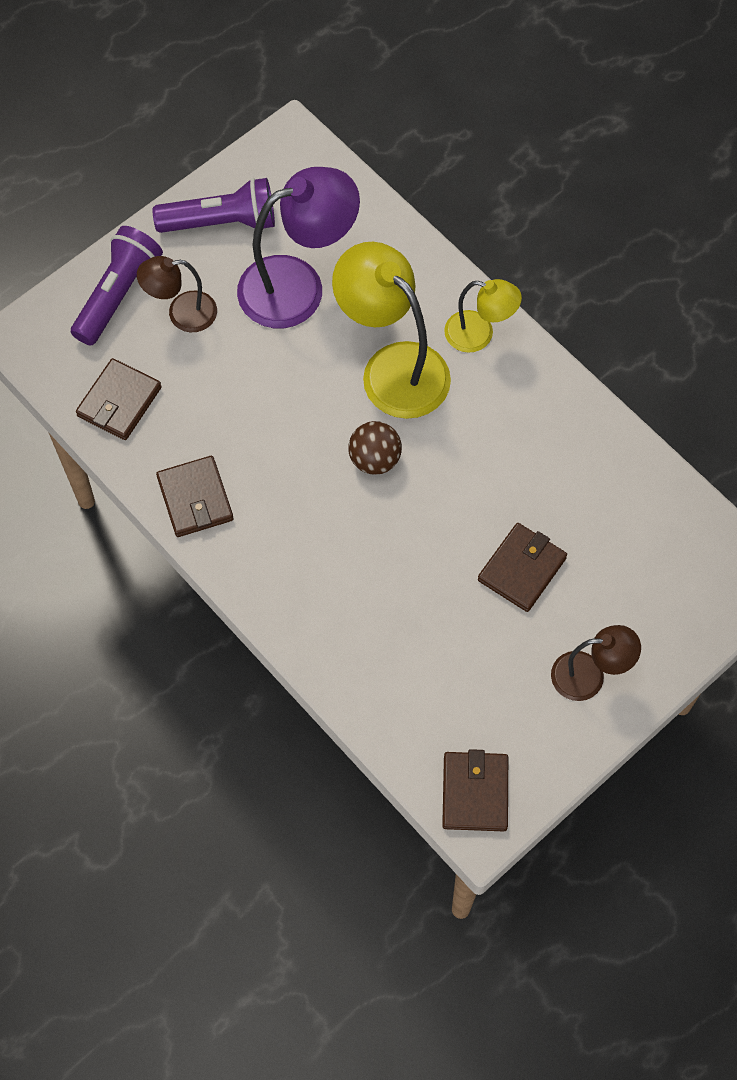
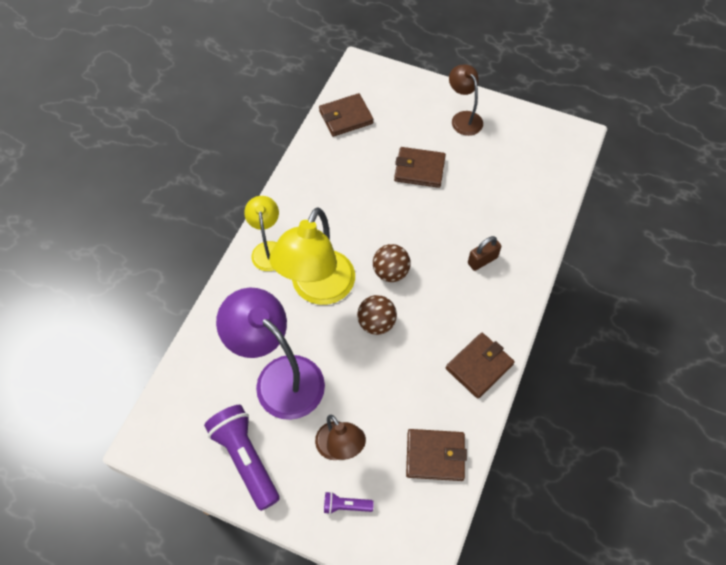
camera: 115 degrees left, 5 degrees down
purple flashlight [71,226,163,346] -> purple flashlight [324,492,374,514], size x0.47
brown wallet [442,749,508,831] -> brown wallet moved to [319,93,374,137]
none -> brown ball [357,295,397,335]
none -> brown padlock [468,236,501,271]

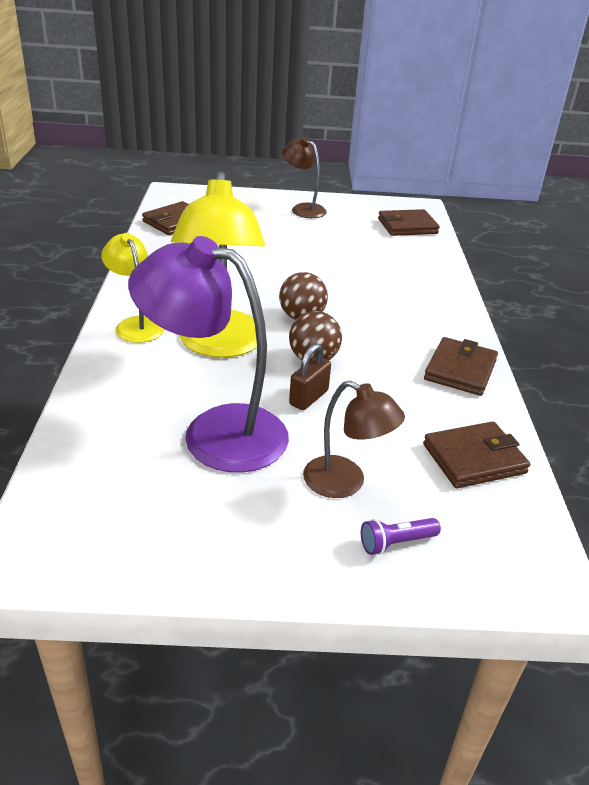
camera: 25 degrees left, 25 degrees down
purple flashlight [204,405,280,511] -> none
brown wallet [394,147,446,188] -> brown wallet moved to [378,209,440,236]
brown padlock [468,236,501,271] -> brown padlock moved to [289,343,331,410]

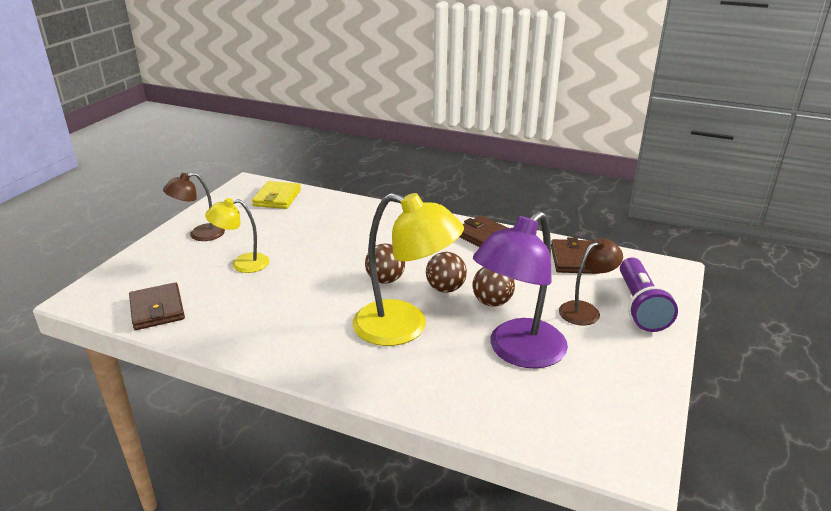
camera: 65 degrees left, 5 degrees down
yellow lamp [102,233,164,343] -> yellow lamp moved to [205,198,269,273]
brown padlock [289,343,331,410] -> brown ball [472,267,515,307]
purple flashlight [361,518,441,555] -> purple flashlight [620,257,678,332], size x2.13
brown wallet [378,209,440,236] -> yellow wallet [252,181,301,209]

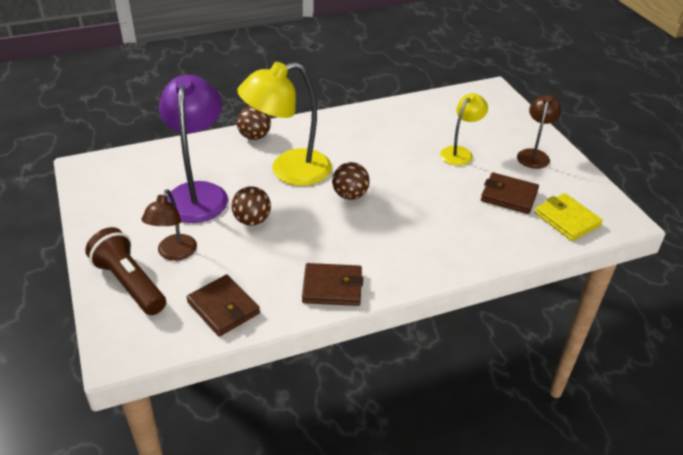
camera: 135 degrees right, 10 degrees up
brown wallet [129,282,185,330] -> brown wallet moved to [481,172,539,214]
brown ball [426,252,467,293] -> brown ball moved to [237,106,271,140]
purple flashlight [620,257,678,332] -> brown flashlight [85,227,166,315]

